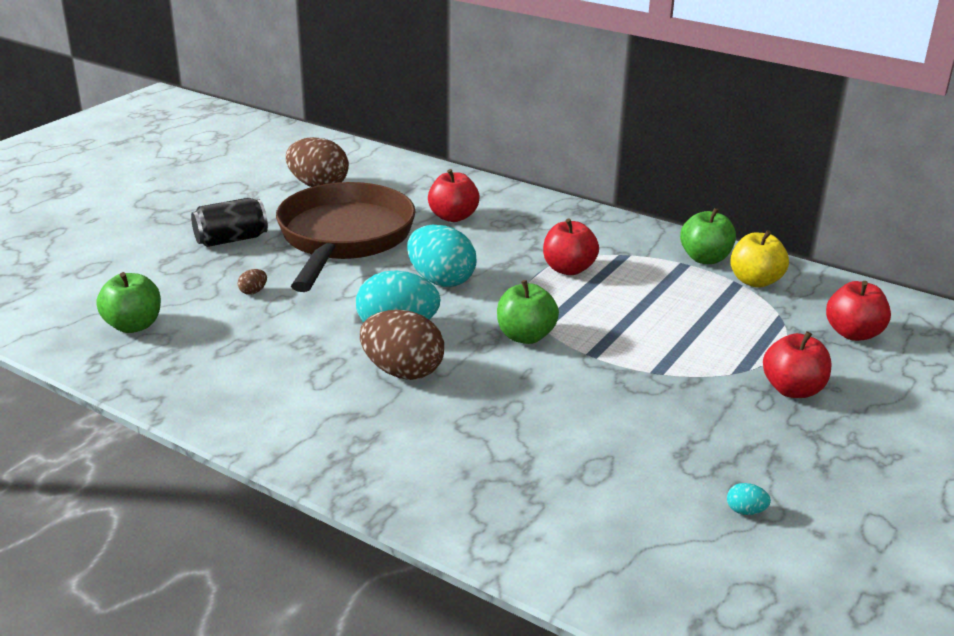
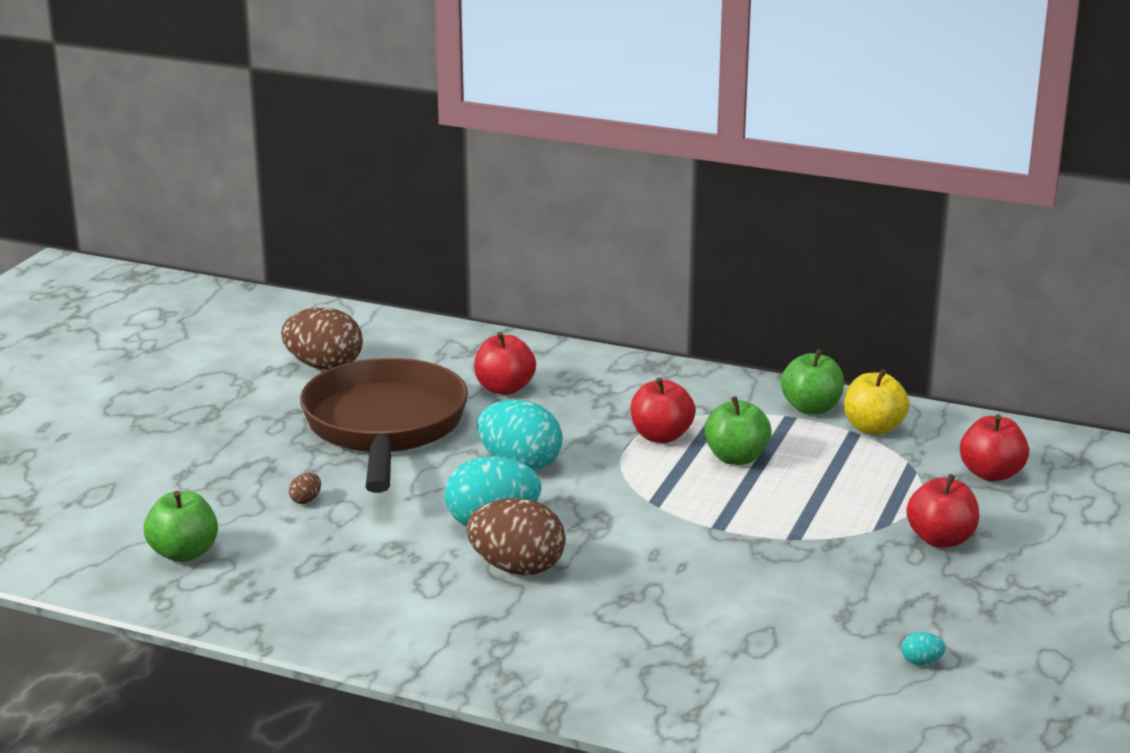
camera: 10 degrees left, 5 degrees down
black can [191,198,268,247] -> none
green apple [497,280,559,344] -> green apple moved to [704,396,771,465]

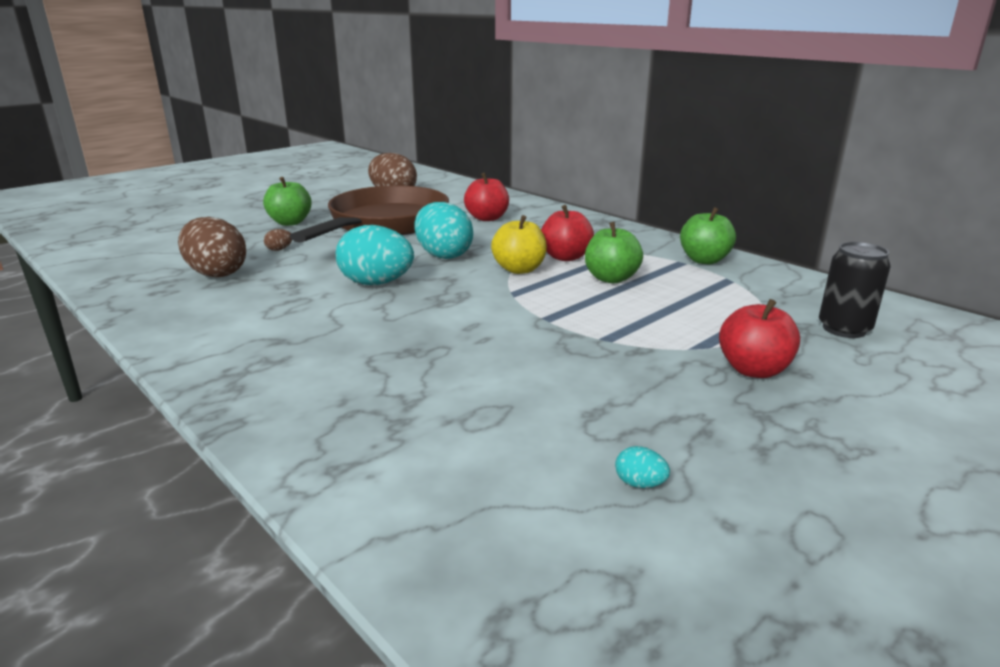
camera: 25 degrees right, 0 degrees up
green apple [144,491,218,562] -> green apple moved to [263,177,312,226]
brown egg [466,498,566,575] -> brown egg moved to [178,217,246,278]
yellow apple [844,369,909,435] -> yellow apple moved to [491,215,547,274]
red apple [960,414,1029,481] -> black can [819,242,891,338]

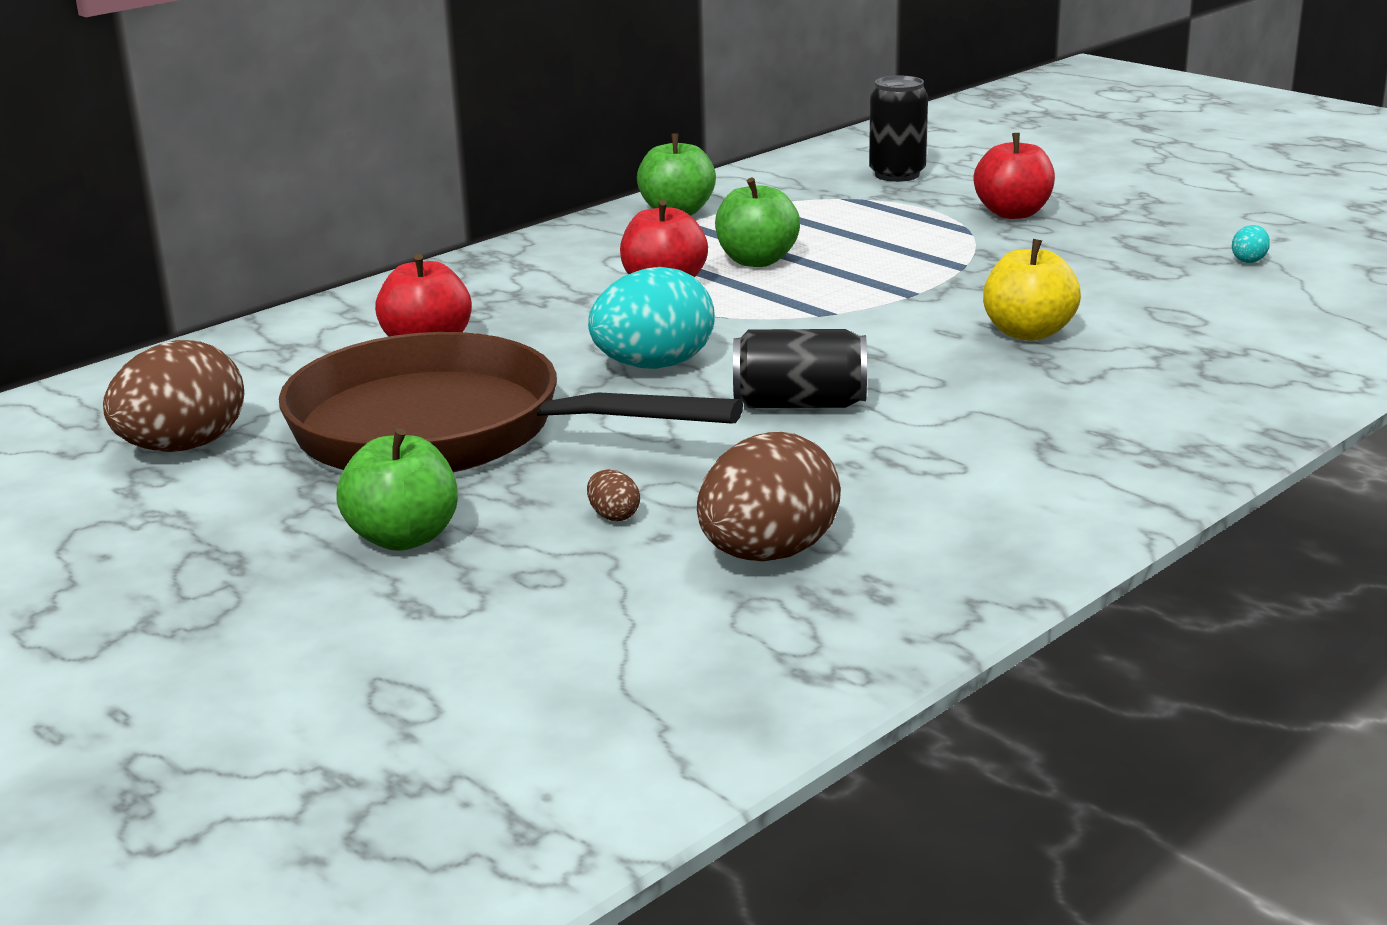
camera: 90 degrees left, 0 degrees up
turquoise egg [336,225,414,285] -> black can [733,329,867,408]
yellow apple [491,215,547,274] -> yellow apple moved to [983,239,1081,341]

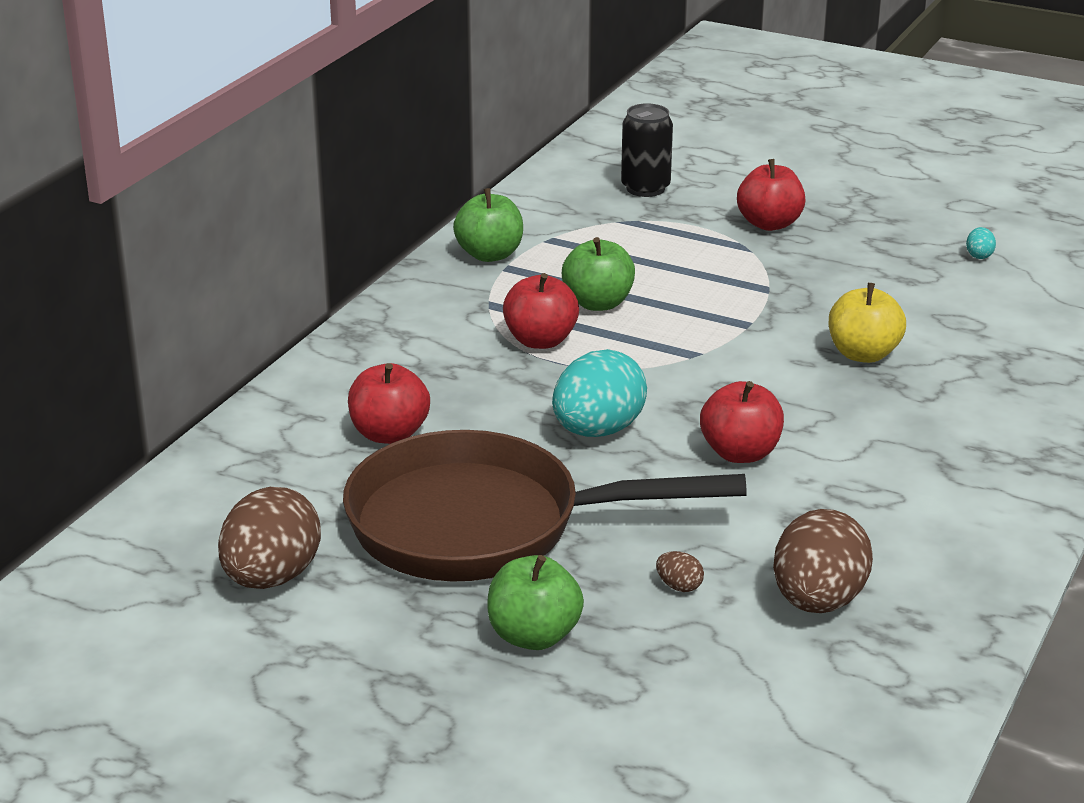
camera: 20 degrees left, 5 degrees up
black can [733,329,867,408] -> red apple [700,381,784,463]

